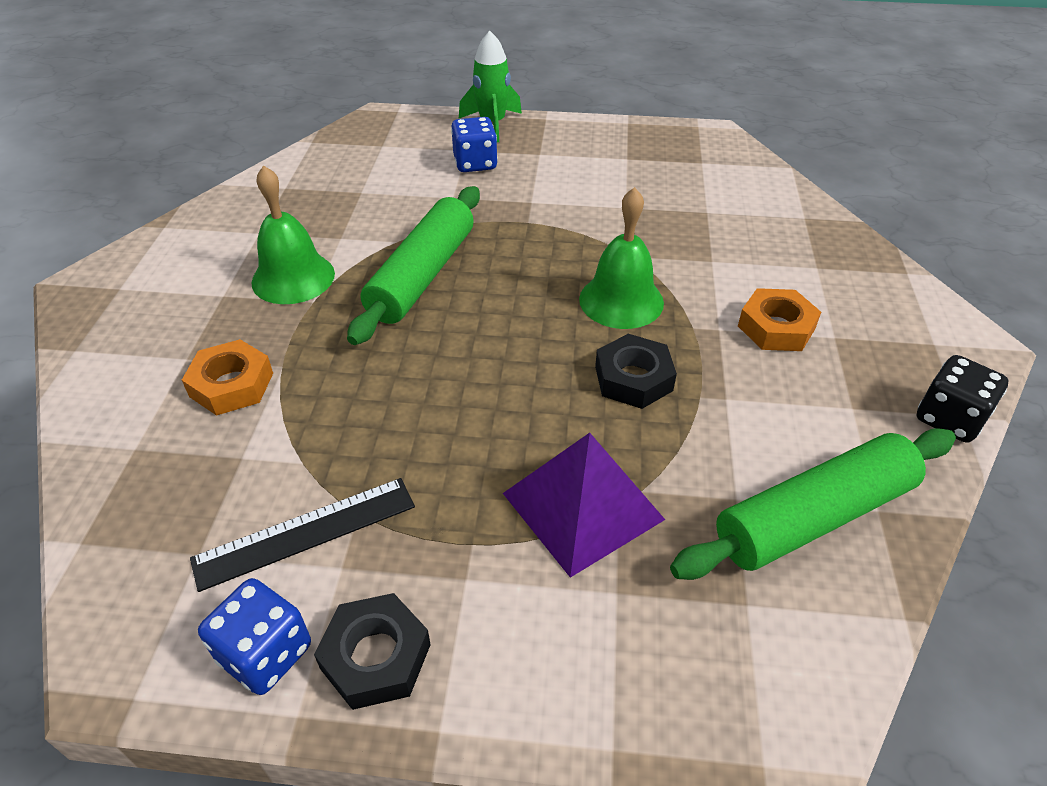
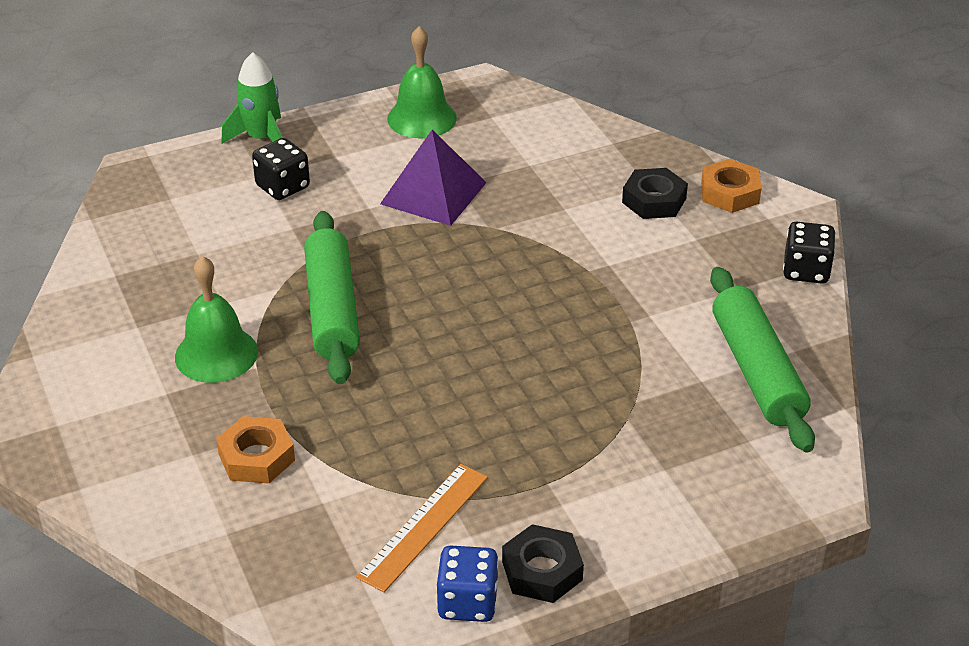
camera: 30 degrees left, 5 degrees down
black ruler [190,478,415,592] -> orange ruler [356,464,488,593]
blue dice [451,117,498,172] -> black dice [252,138,310,200]
purple pyramid [503,433,665,578] -> purple pyramid moved to [380,130,487,226]
green bell [579,187,664,329] -> green bell moved to [387,26,457,139]
black nut [595,334,677,409] -> black nut moved to [622,168,688,219]
green rolling pin [670,428,956,580] -> green rolling pin turned 45 degrees counterclockwise [710,267,815,452]
orange nut [738,288,821,351] -> orange nut moved to [701,159,761,213]

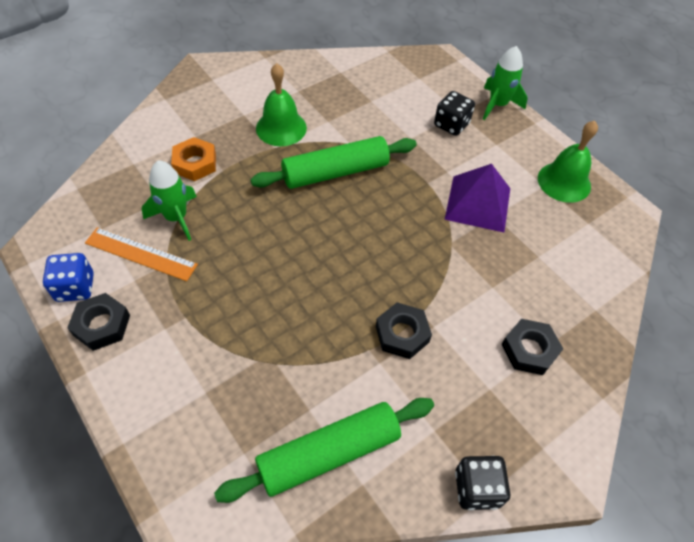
camera: 75 degrees right, 15 degrees up
orange nut [701,159,761,213] -> none
none -> green rocket [142,160,197,241]
none -> black nut [376,302,432,359]

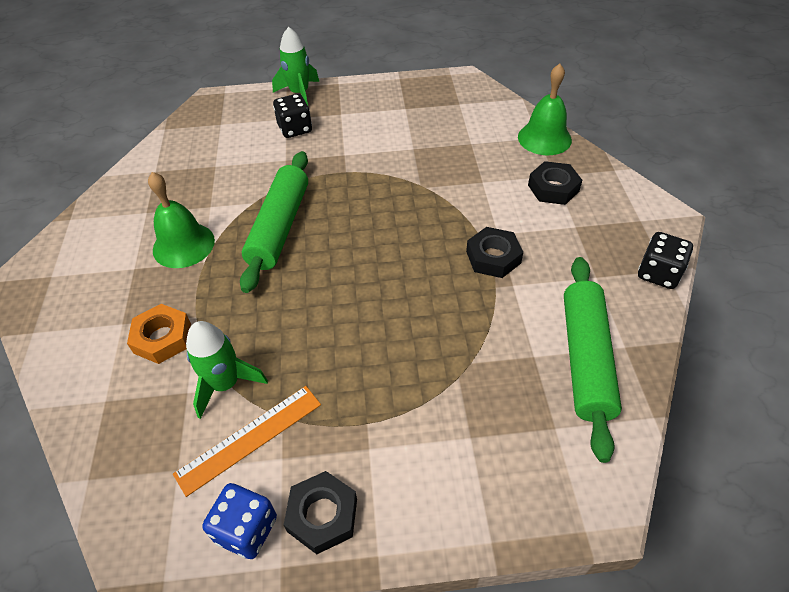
camera: 55 degrees left, 5 degrees down
purple pyramid [444,164,510,232] -> none
green bell [538,121,598,203] -> green bell moved to [518,64,572,155]

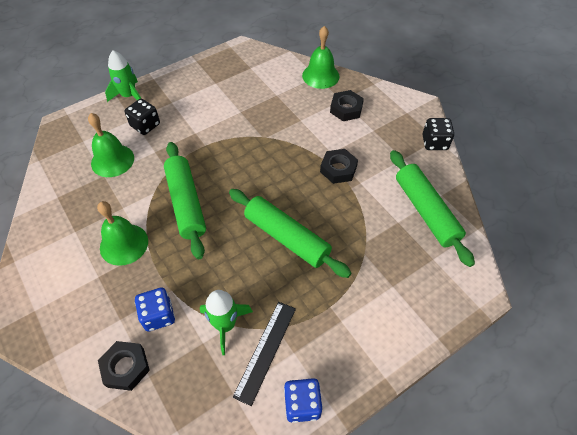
camera: 30 degrees left, 5 degrees up
orange nut [127,304,191,364] -> blue dice [135,288,175,332]
orange ruler [173,386,321,497] -> black ruler [233,302,296,406]
black nut [284,471,357,554] -> black nut moved to [98,341,150,391]
none -> green bell [88,113,134,177]
none -> green rolling pin [229,189,351,278]

